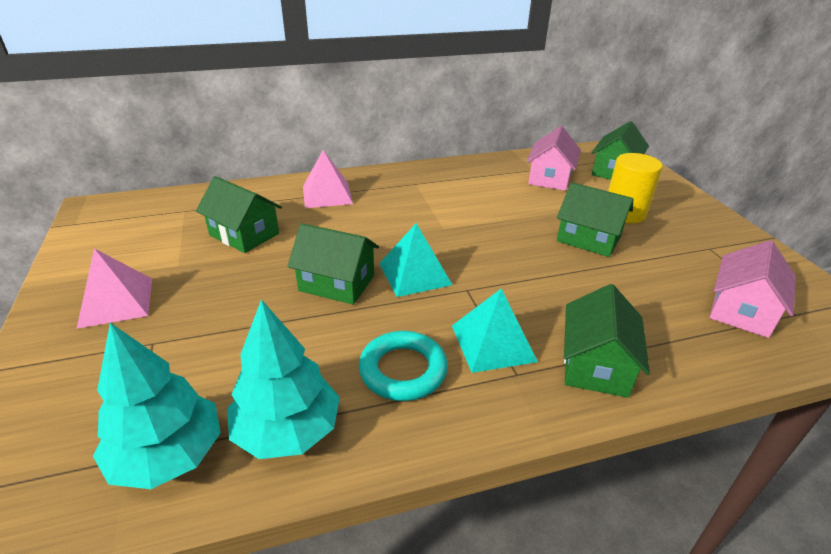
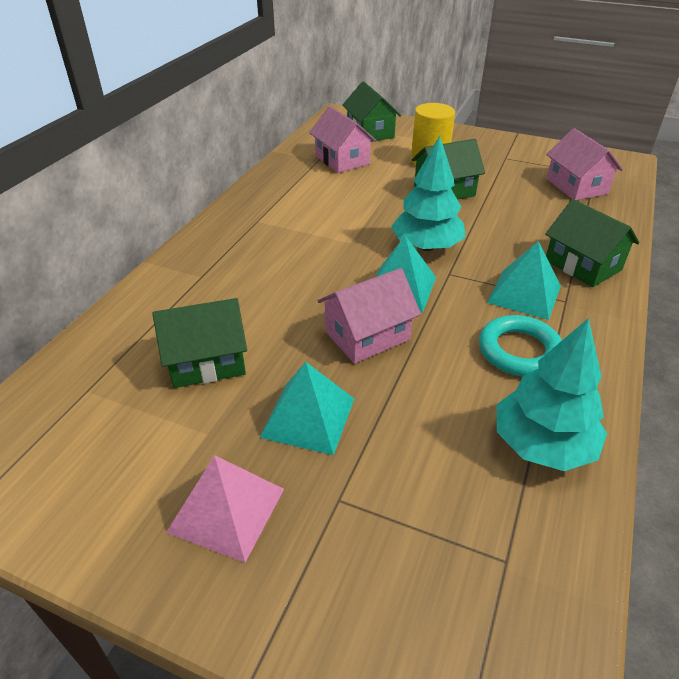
camera: 50 degrees left, 5 degrees up
turquoise tree [93,323,221,489] -> turquoise tree moved to [391,136,466,251]
green house [287,223,379,305] -> pink house [318,268,421,364]
pink pyramid [303,150,353,208] -> none
none -> turquoise pyramid [260,362,354,455]

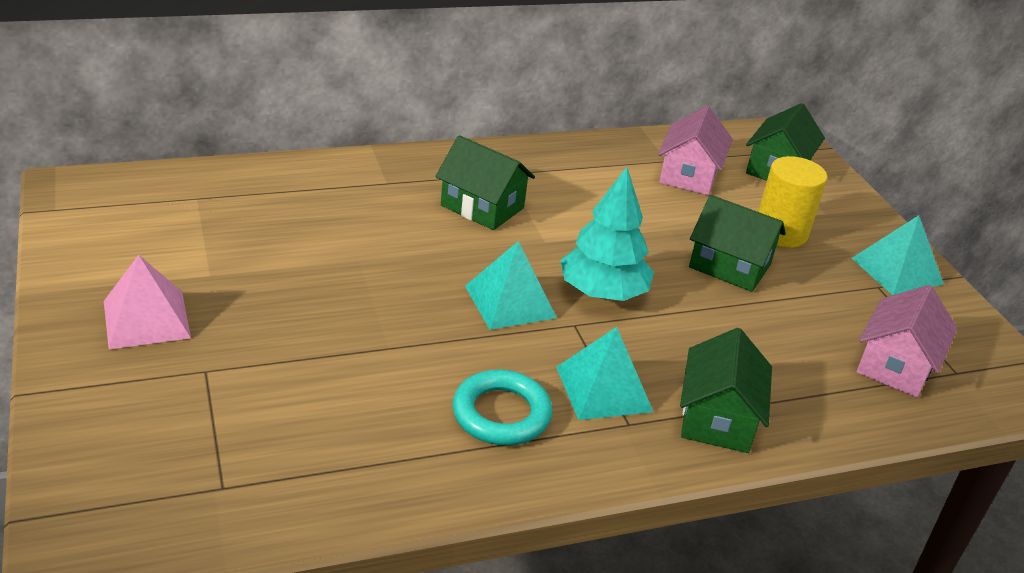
camera: 45 degrees right, 5 degrees down
green house [152,298,247,388] -> green house moved to [435,135,535,230]
turquoise pyramid [260,362,354,455] -> turquoise pyramid moved to [852,215,944,295]
pink house [318,268,421,364] -> none
turquoise tree [497,318,607,471] -> none

